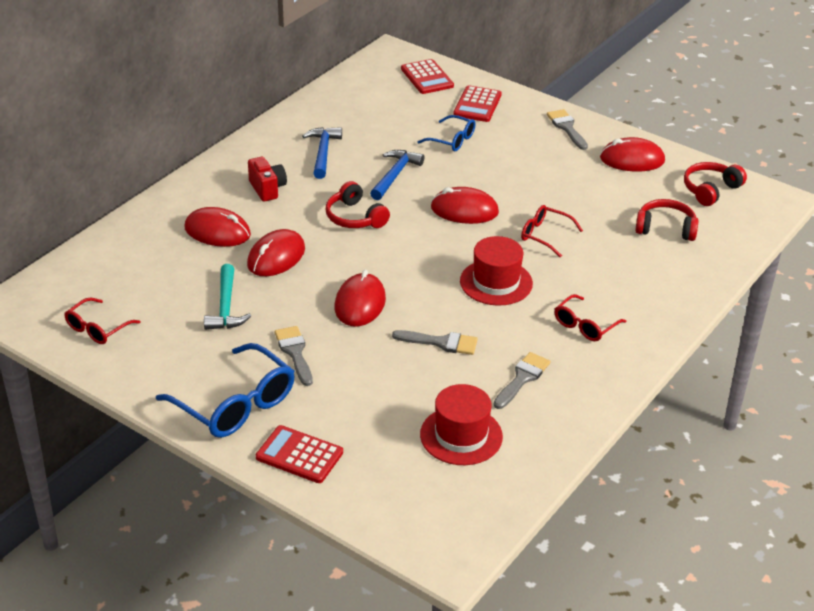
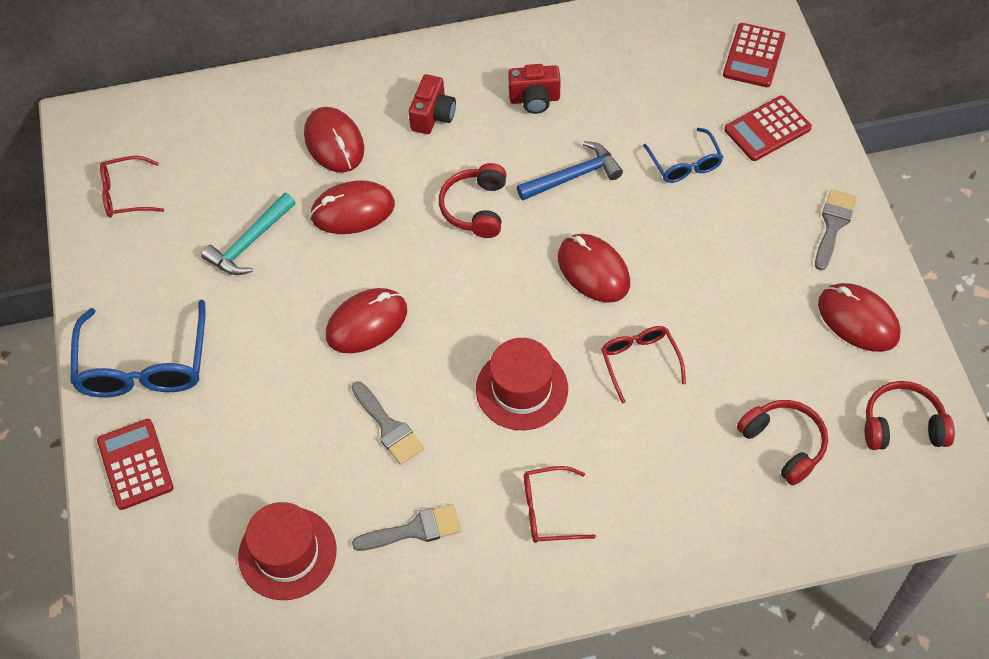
camera: 45 degrees right, 20 degrees up
grey brush [275,326,313,386] -> none
blue hammer [302,127,342,179] -> red camera [508,64,561,114]

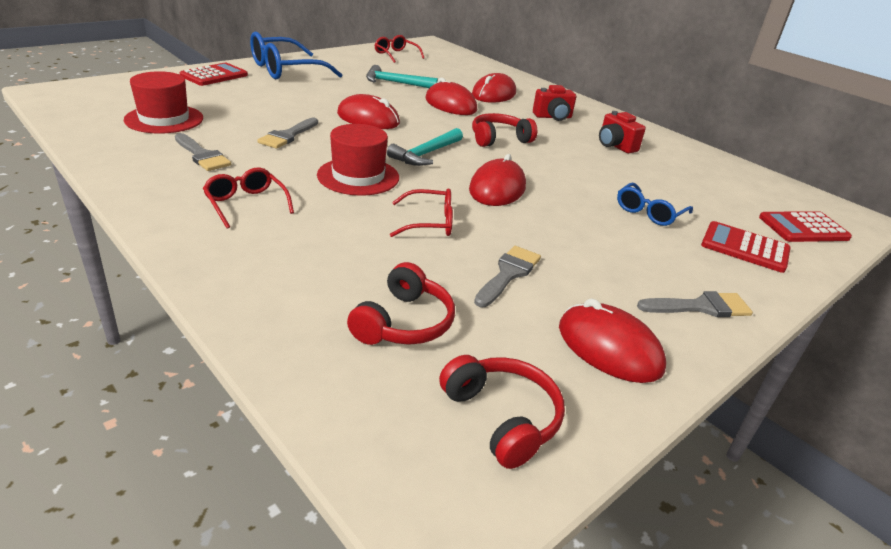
camera: 55 degrees right, 25 degrees down
blue hammer [517,141,623,200] -> none
red glasses [601,326,686,403] -> red glasses turned 45 degrees clockwise [390,188,453,237]
red mouse [818,283,901,352] -> red mouse turned 60 degrees counterclockwise [559,299,666,383]
none -> turquoise hammer [387,128,463,166]
none -> grey brush [474,246,541,307]

